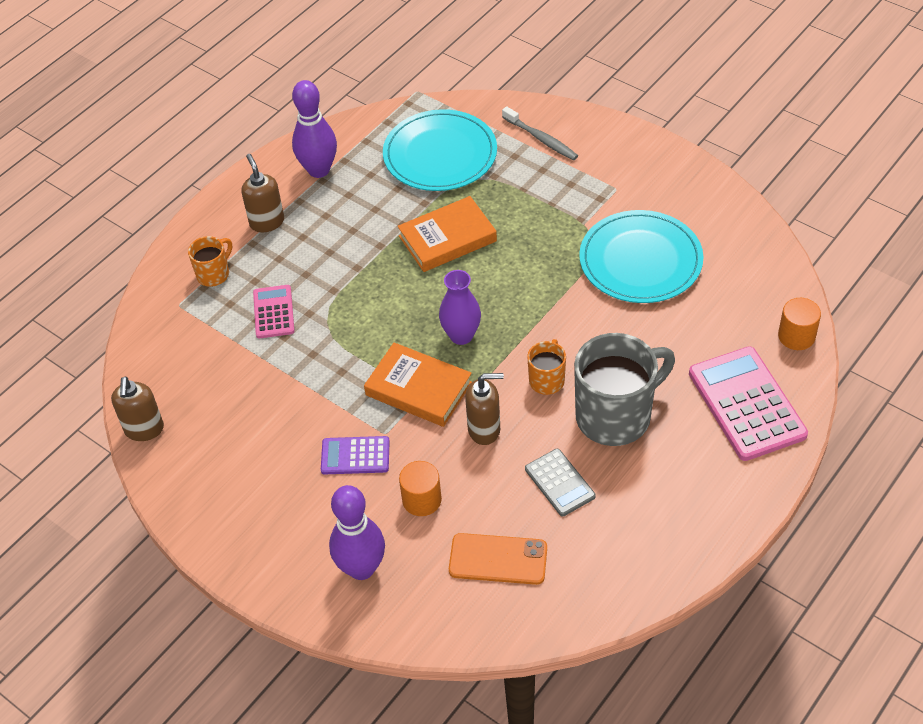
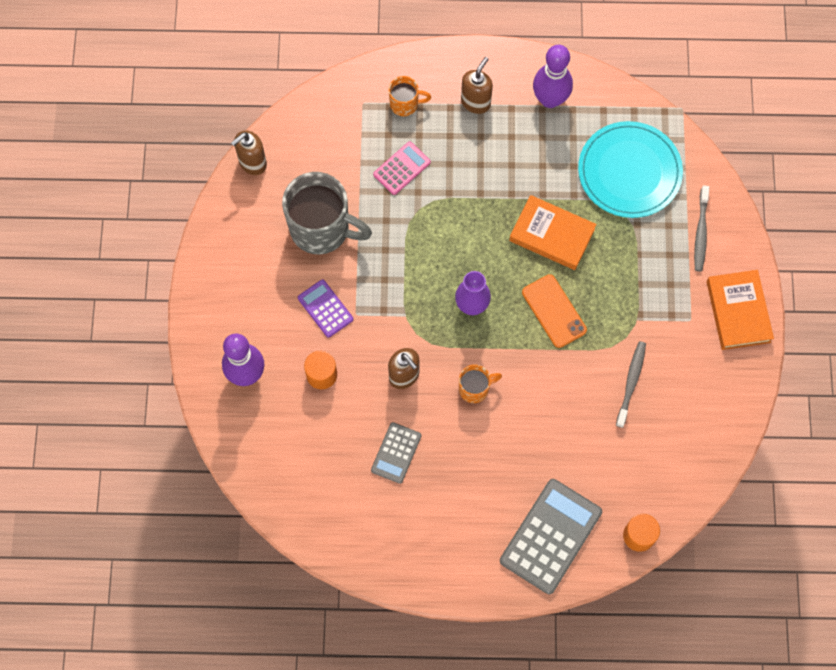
camera: 50 degrees right, 20 degrees up
orange book [364,342,472,427] -> orange book moved to [707,270,774,350]
orange phone [449,533,547,585] -> orange phone moved to [522,274,587,348]
grey mug [574,333,675,446] -> grey mug moved to [282,172,372,254]
turquoise plate [579,210,704,303] -> grey toothbrush [616,341,646,428]
pink calculator [689,346,808,461] -> grey calculator [500,479,602,594]

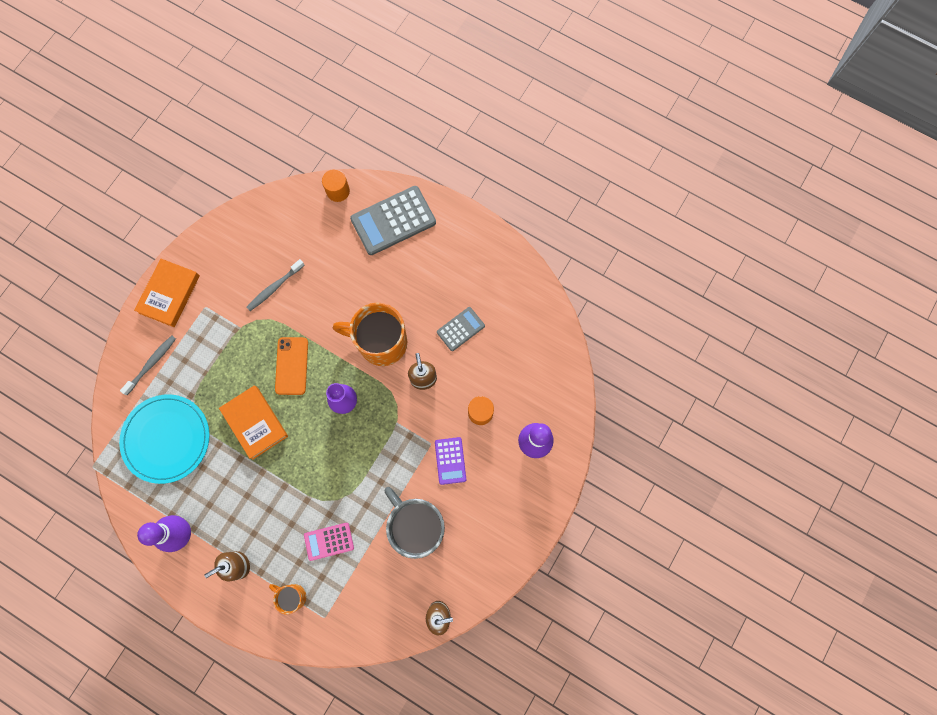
camera: 150 degrees left, 5 degrees up
orange mug [459,365,502,403] -> orange mug [333,303,407,366], size x2.05

